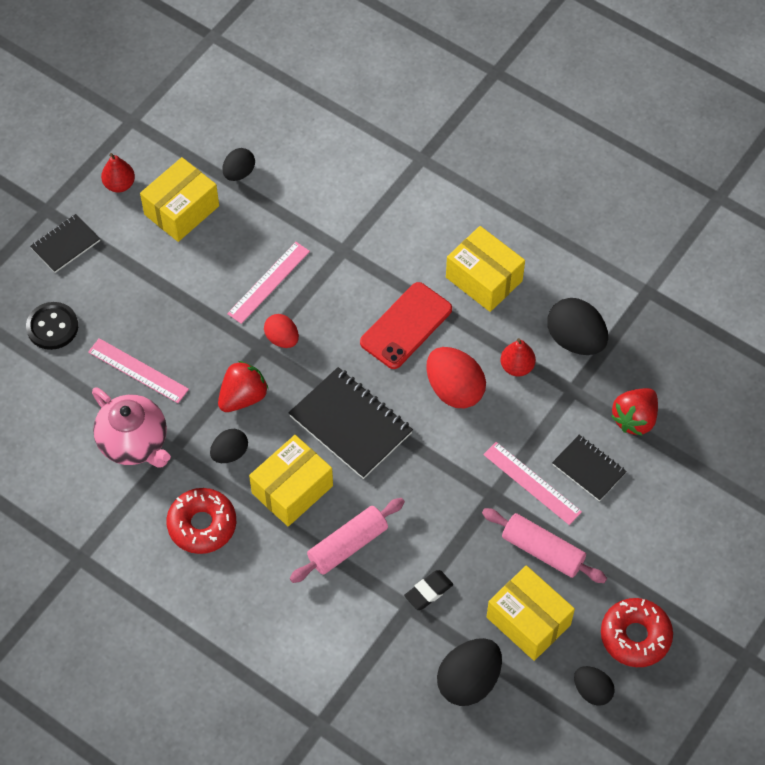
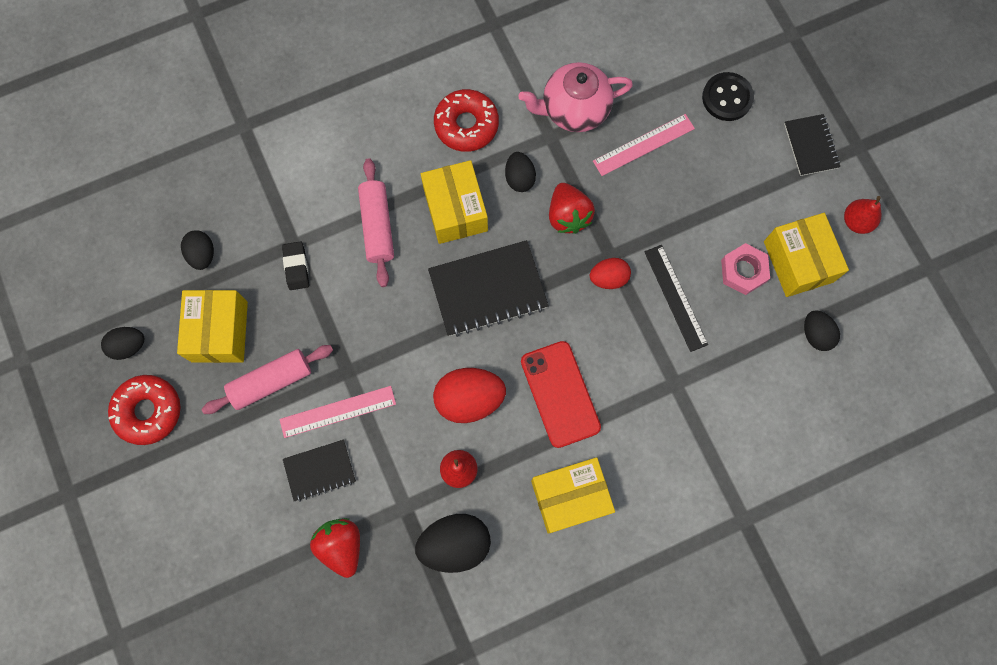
camera: 120 degrees right, 15 degrees up
pink ruler [227,242,310,324] -> black ruler [644,245,708,352]
black egg [437,638,502,706] -> black egg [181,230,214,270], size x0.60
yellow box [487,565,575,661] -> yellow box turned 75 degrees counterclockwise [177,290,248,363]
none -> pink nut [721,243,770,295]

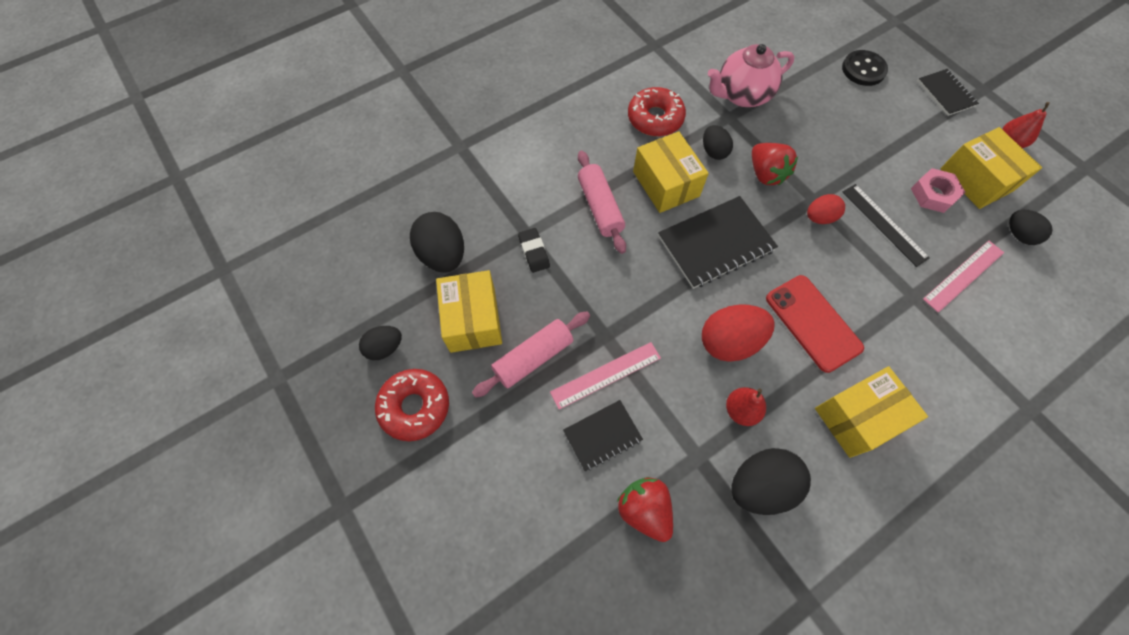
camera: 10 degrees left, 10 degrees down
black egg [181,230,214,270] -> black egg [410,212,464,273], size x1.68
pink ruler [593,114,695,176] -> pink ruler moved to [923,241,1004,313]

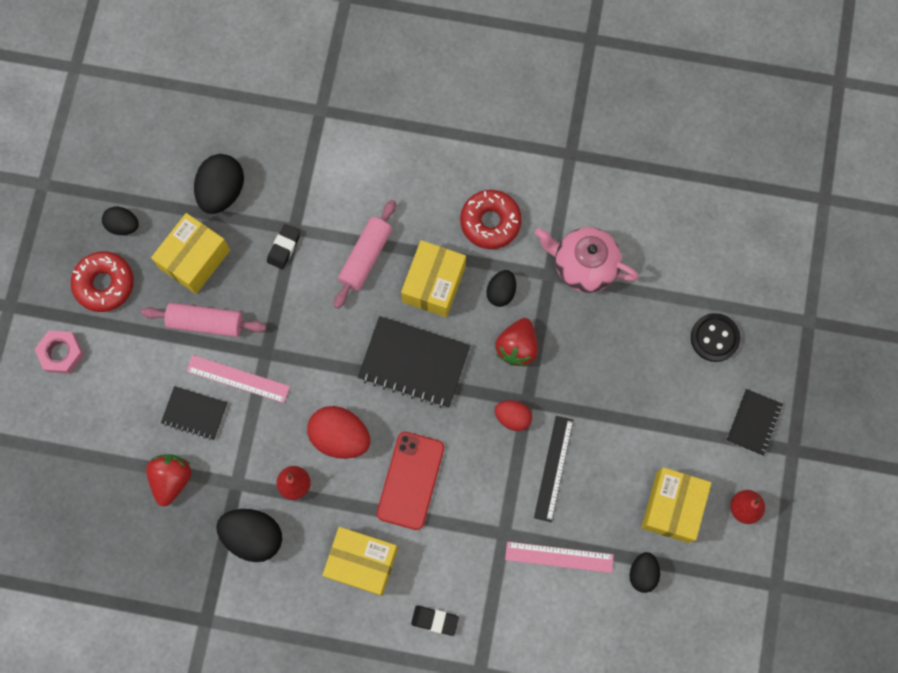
camera: 45 degrees right, 10 degrees up
pink nut [911,168,965,213] -> pink nut moved to [35,331,84,374]
none -> black eraser [411,606,459,636]

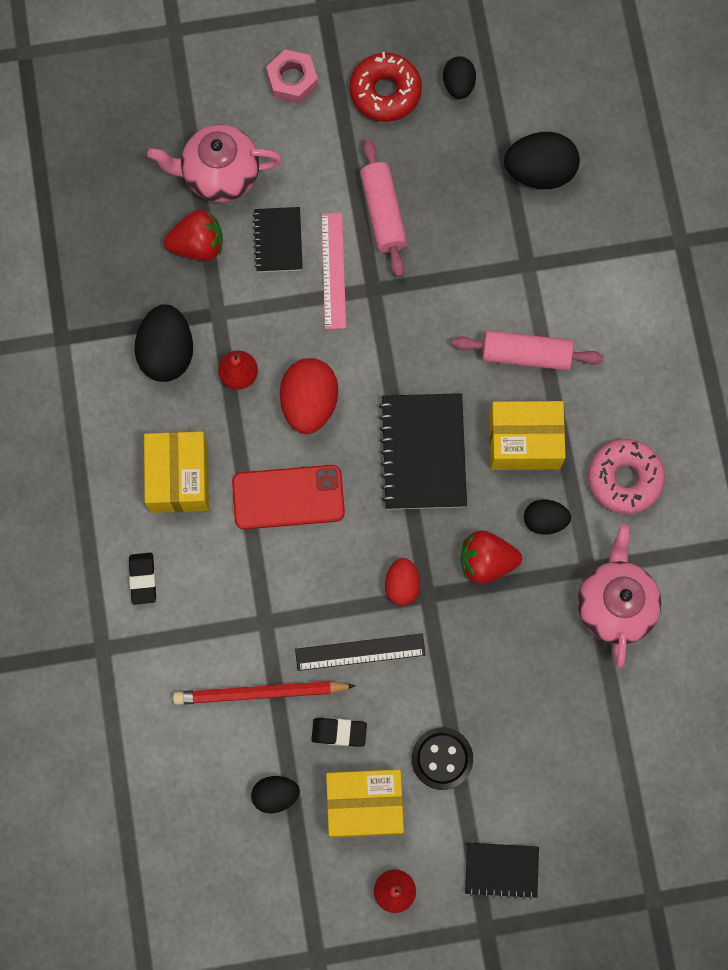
camera: 70 degrees right, 0 degrees up
yellow box [151,213,230,294] -> none
black eraser [267,224,300,269] -> black eraser moved to [312,718,367,747]
red donut [460,190,522,249] -> pink donut [588,439,665,514]
pink ruler [505,542,614,573] -> red pencil [173,681,356,705]
black button [691,313,740,362] -> black button moved to [412,727,473,790]
none -> pink teapot [147,124,282,202]

